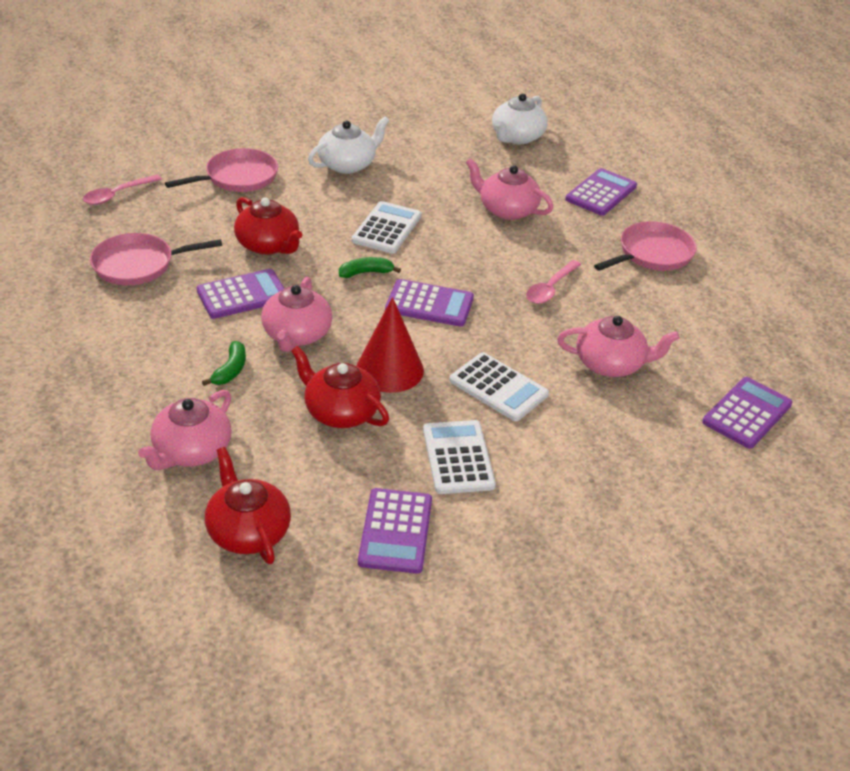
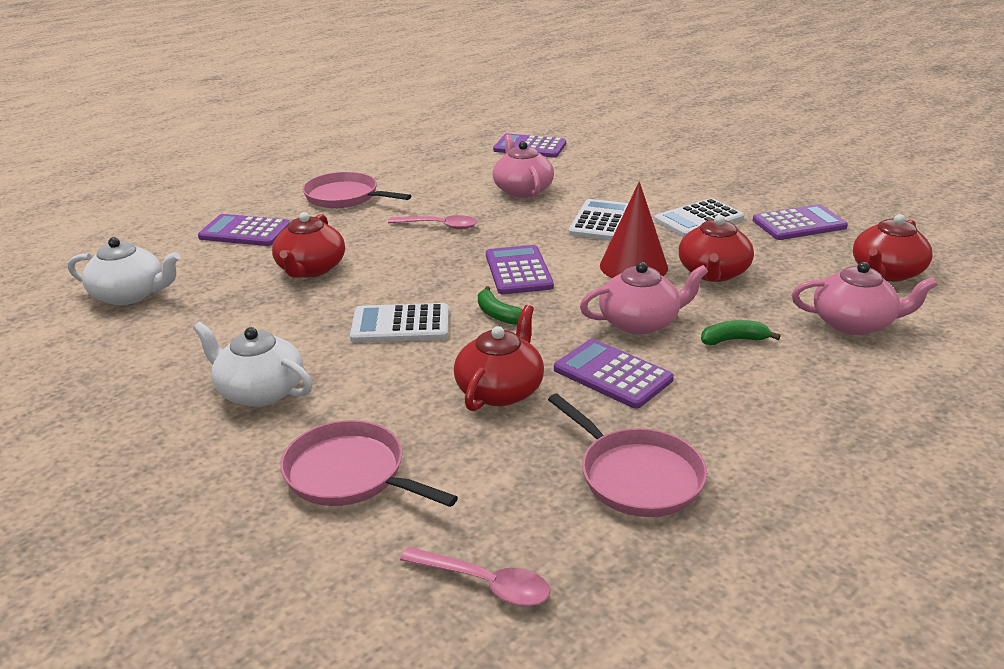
camera: 110 degrees left, 10 degrees down
pink teapot [466,158,554,220] -> red teapot [272,212,345,278]

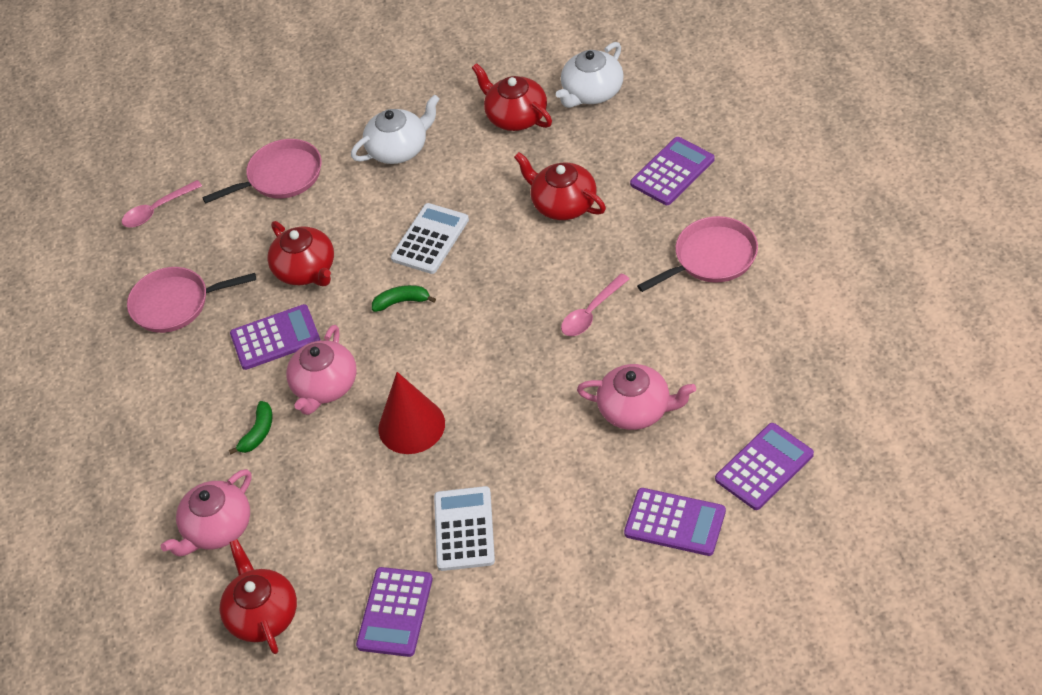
camera: 125 degrees right, 20 degrees up
purple calculator [486,245,554,294] -> purple calculator moved to [624,488,726,556]
white calculator [569,199,628,240] -> none
red teapot [679,215,754,282] -> red teapot moved to [472,63,552,131]

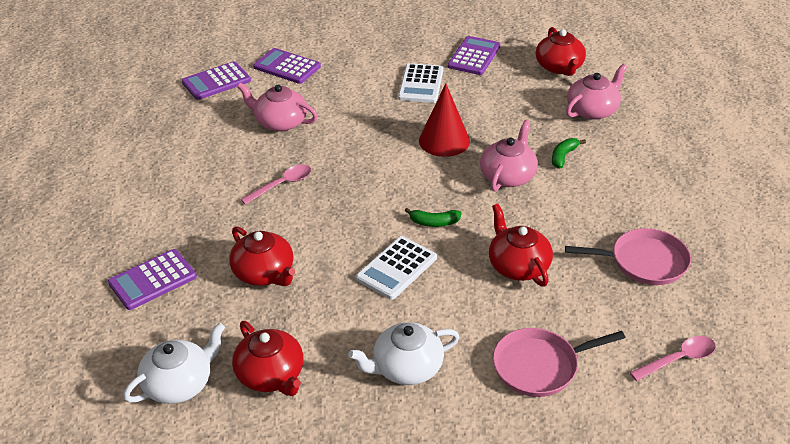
camera: 175 degrees left, 10 degrees down
purple calculator [230,304,321,370] -> none
pink pan [637,216,758,292] -> none

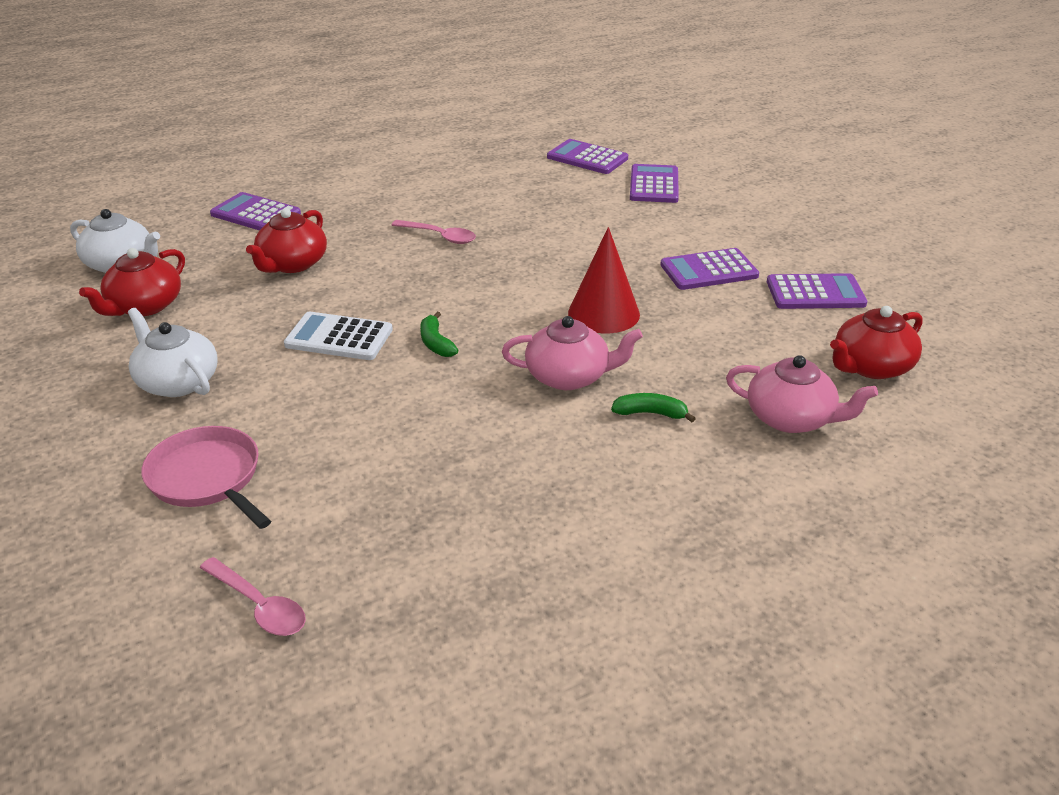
camera: 65 degrees right, 5 degrees down
pink teapot [237,83,318,132] -> none
white calculator [398,63,443,103] -> purple calculator [660,248,759,290]
red teapot [489,204,553,286] -> none
pink pan [565,228,691,285] -> none

